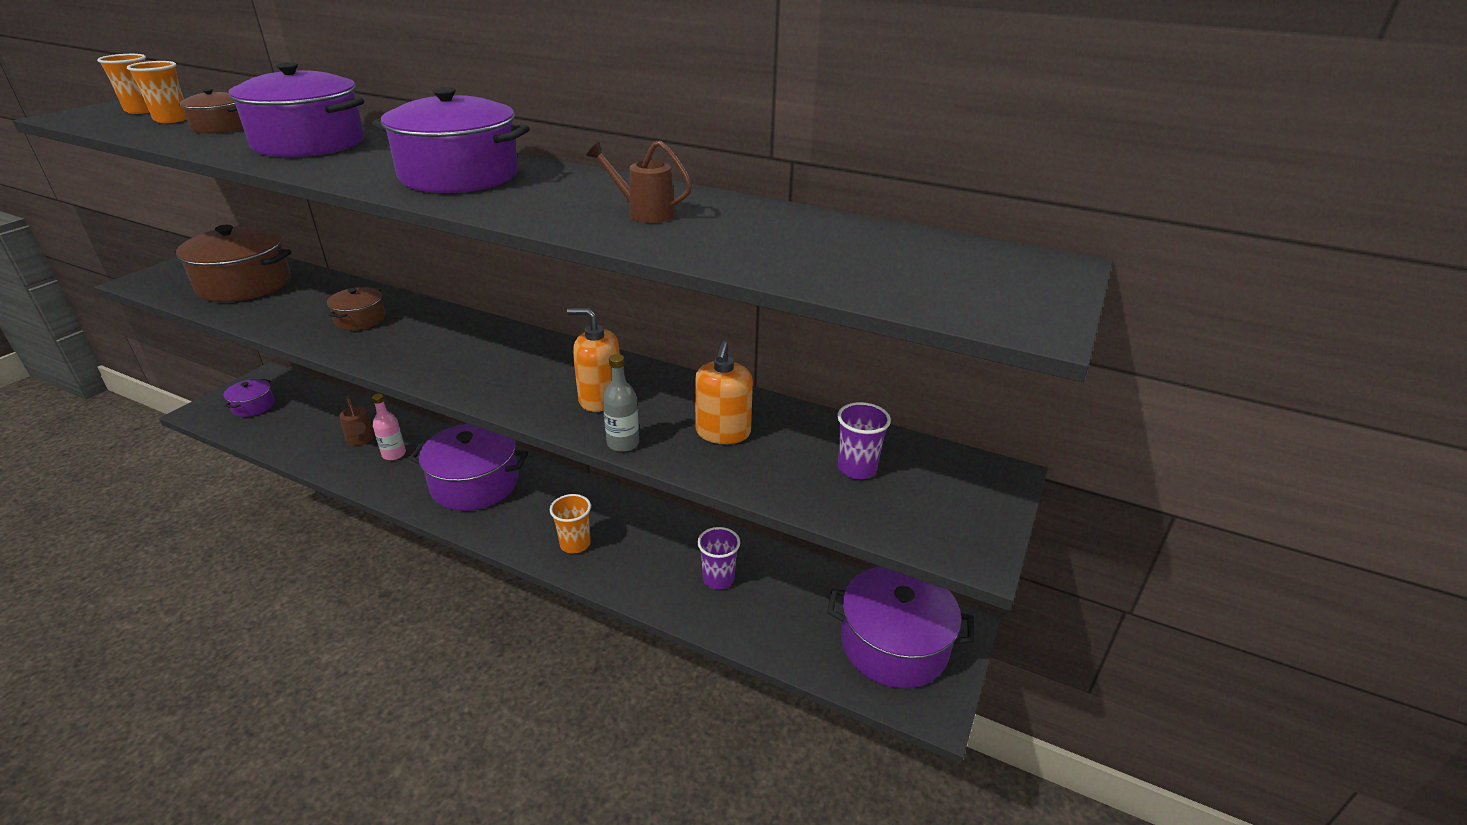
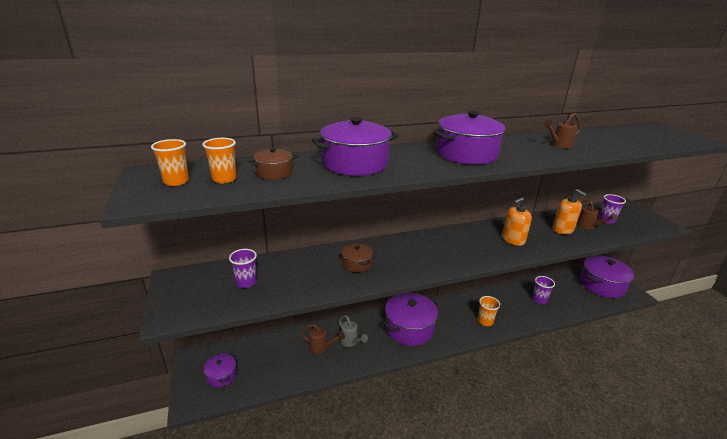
camera: 45 degrees left, 5 degrees down
brown pot [173,225,292,302] -> purple cup [229,249,257,288]
pink bottle [372,394,406,460] -> grey watering can [339,315,368,347]
grey bottle [603,354,639,452] -> none
none -> brown watering can [577,199,617,230]

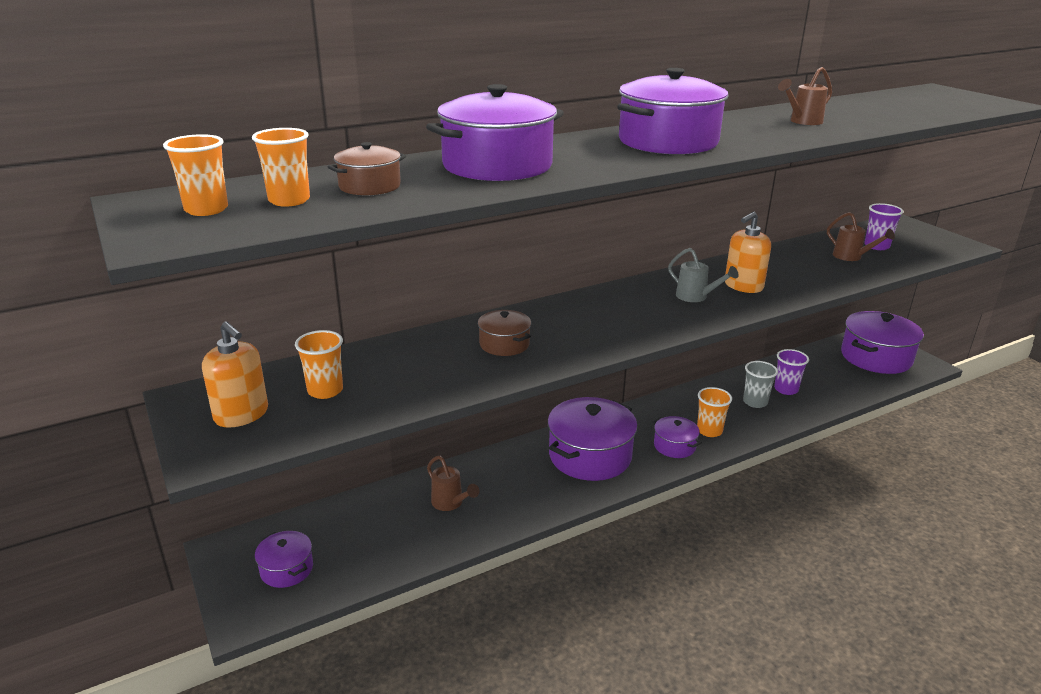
camera: 10 degrees left, 0 degrees up
purple cup [229,249,257,288] -> orange cup [295,330,343,399]
brown watering can [301,324,345,354] -> brown watering can turned 45 degrees clockwise [427,456,479,511]
grey watering can [339,315,368,347] -> grey watering can moved to [668,248,738,302]
orange soap dispenser [553,189,587,234] -> orange soap dispenser moved to [202,322,268,428]
none -> purple pot [652,416,702,458]
none -> grey cup [743,361,778,408]

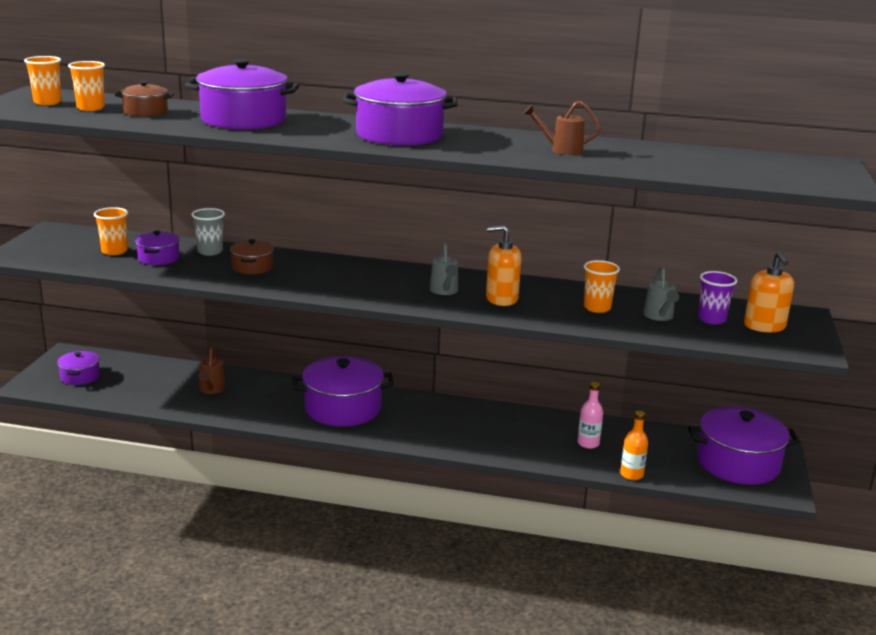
camera: 40 degrees right, 5 degrees down
orange soap dispenser [202,322,268,428] -> orange soap dispenser moved to [744,252,794,332]
purple pot [652,416,702,458] -> purple pot moved to [135,231,180,265]
orange cup [697,387,732,437] -> orange cup moved to [584,260,620,313]
grey cup [743,361,778,408] -> grey cup moved to [191,208,225,256]
purple cup [774,349,809,395] -> pink bottle [577,382,603,449]
brown watering can [827,212,895,261] -> grey watering can [643,267,679,321]
none -> orange bottle [620,411,648,480]

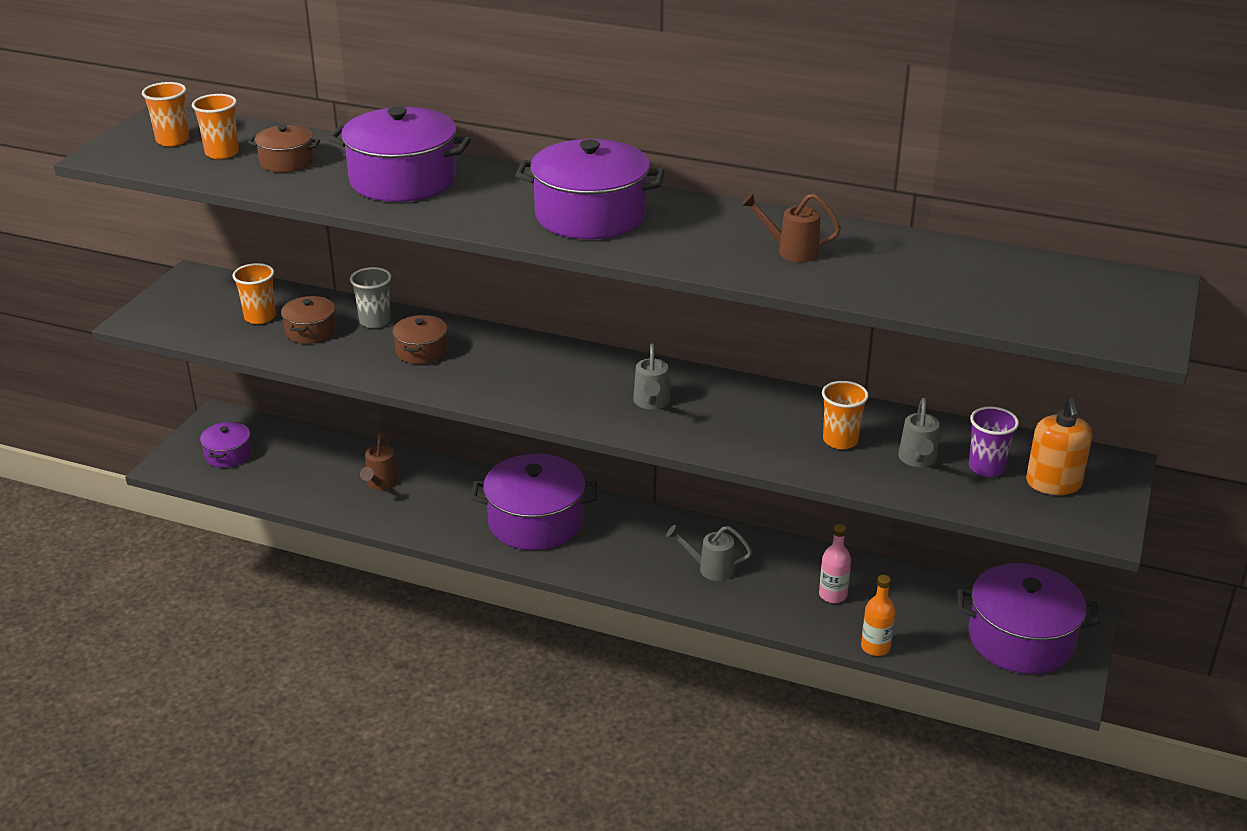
camera: 10 degrees right, 10 degrees up
purple pot [135,231,180,265] -> brown pot [281,296,336,344]
orange soap dispenser [486,225,521,306] -> none
none -> grey watering can [666,525,752,581]

